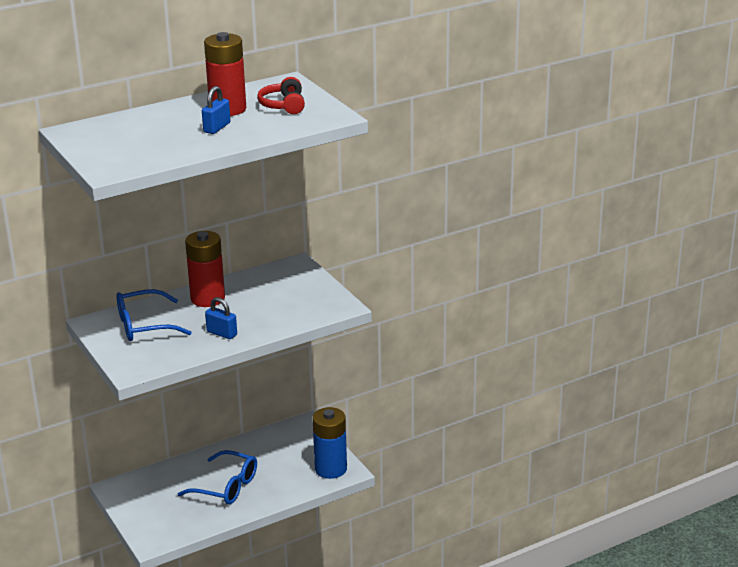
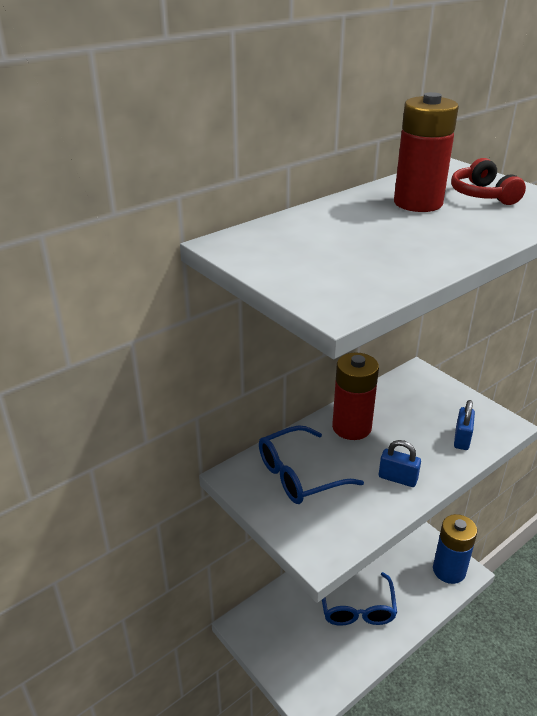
camera: 10 degrees left, 5 degrees up
blue glasses [178,450,257,505] -> blue glasses turned 75 degrees clockwise [322,572,397,626]
blue padlock [202,86,231,134] -> blue padlock moved to [454,400,475,450]

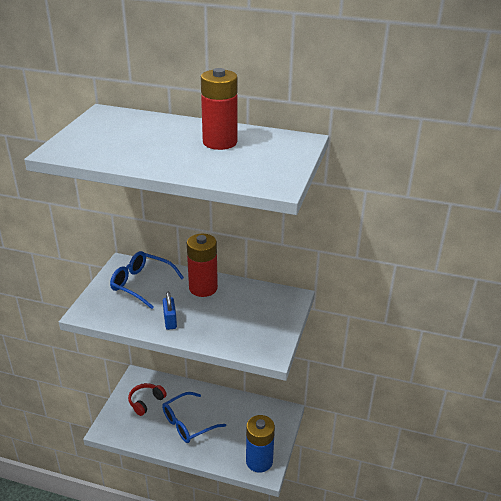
camera: 55 degrees right, 0 degrees up
red headphones [451,158,526,205] -> red headphones moved to [128,383,167,416]
blue padlock [454,400,475,450] -> none

